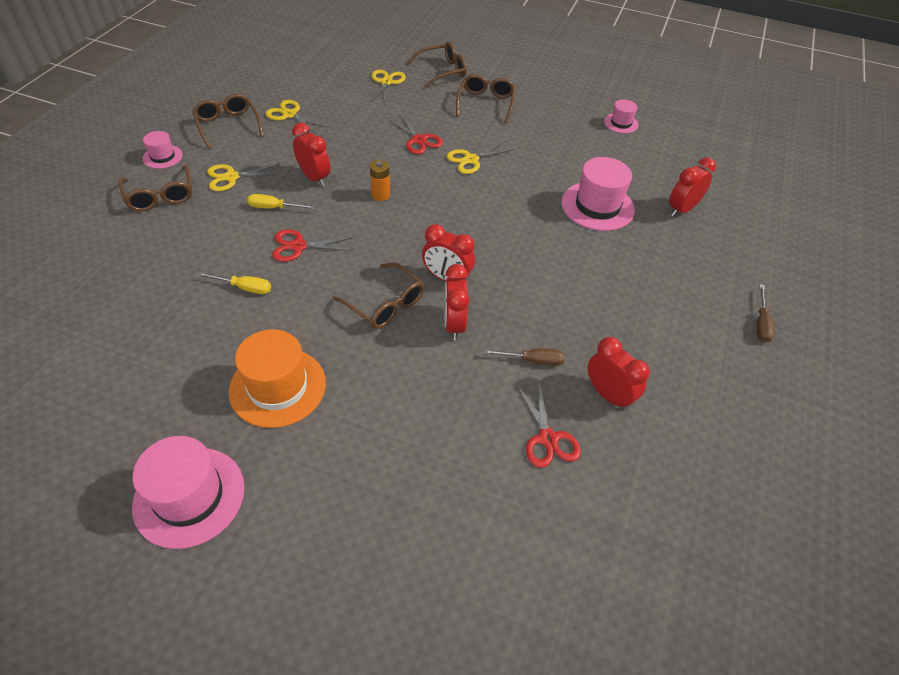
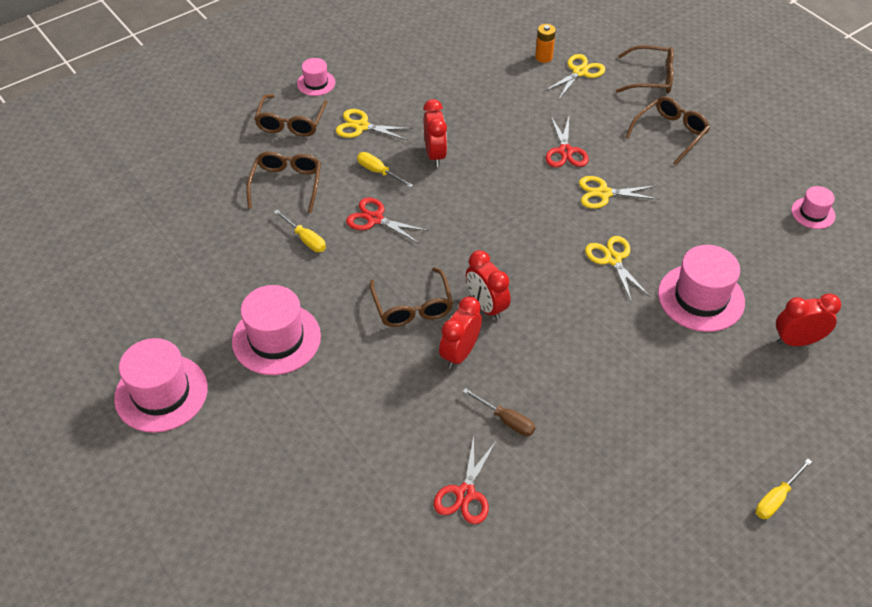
camera: 35 degrees right, 0 degrees up
brown glasses [192,94,264,149] -> brown glasses moved to [246,151,321,213]
orange hat [229,329,326,428] -> pink hat [232,285,321,375]
yellow scissors [266,100,329,134] -> yellow scissors moved to [585,236,650,301]
orange battery [370,160,390,201] -> orange battery moved to [535,24,556,63]
red clock [588,337,650,411] -> none
brown screwdriver [757,285,775,343] -> yellow screwdriver [756,459,812,519]

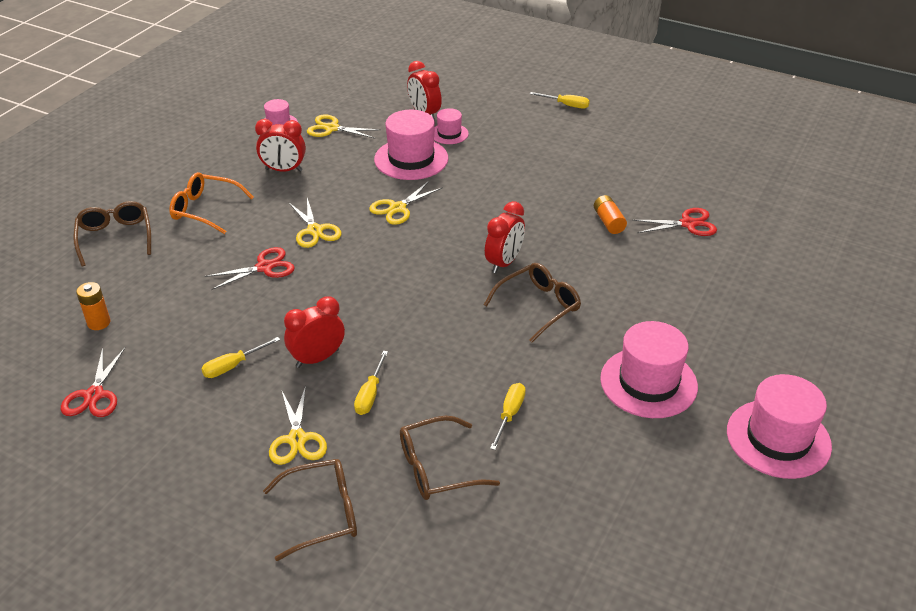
camera: 115 degrees left, 10 degrees down
pink hat [297,58,335,96] -> pink hat moved to [434,108,469,144]
red scissors [346,197,429,243] -> red scissors moved to [61,348,125,417]
red clock [439,296,482,369] -> red clock moved to [255,119,306,172]
brown screwdriver [463,388,536,436] -> orange battery [594,195,627,234]
yellow scissors [545,54,605,99] -> yellow scissors moved to [307,115,381,139]
brown glasses [625,96,710,165] -> orange glasses [169,172,254,234]
none -> yellow screwdriver [201,337,280,378]

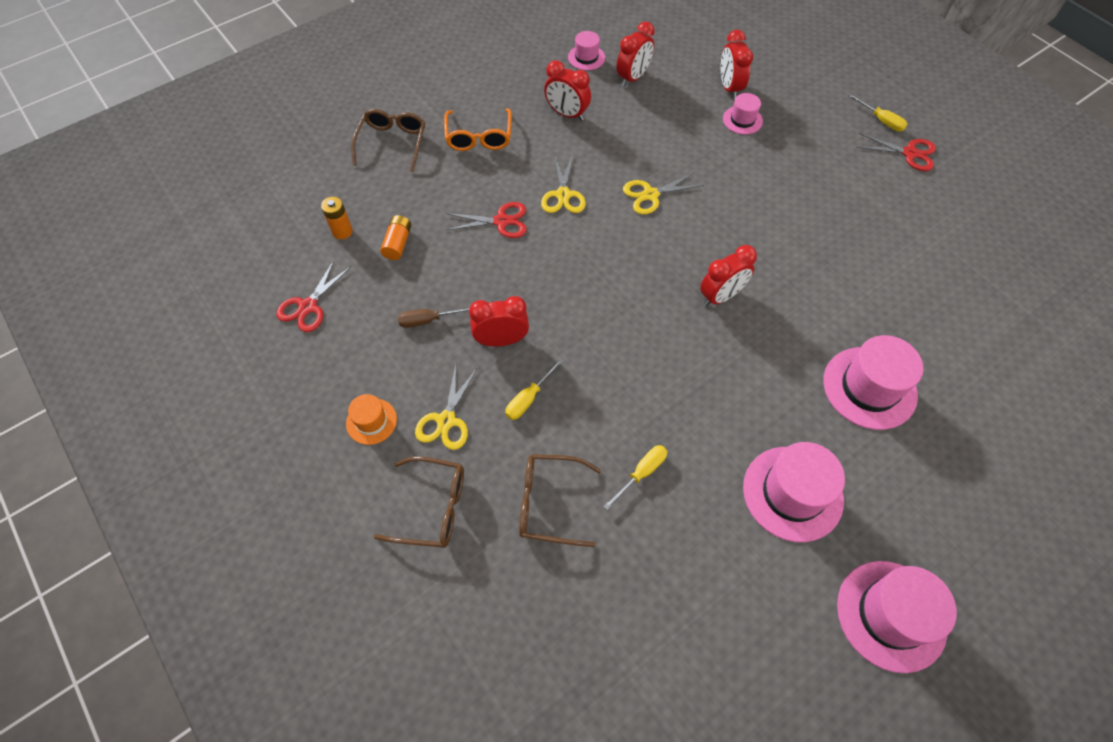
camera: 25 degrees right, 20 degrees up
orange glasses [169,172,254,234] -> orange glasses turned 135 degrees counterclockwise [444,108,512,151]
yellow screwdriver [201,337,280,378] -> brown screwdriver [398,308,469,328]
yellow scissors [307,115,381,139] -> red clock [616,21,655,87]
pink hat [374,110,448,180] -> pink hat moved to [823,335,924,430]
brown glasses [484,263,581,343] -> none
orange battery [594,195,627,234] -> orange battery moved to [380,215,411,260]
red scissors [633,208,717,236] -> red scissors moved to [856,133,936,171]
none -> orange hat [346,394,397,445]

